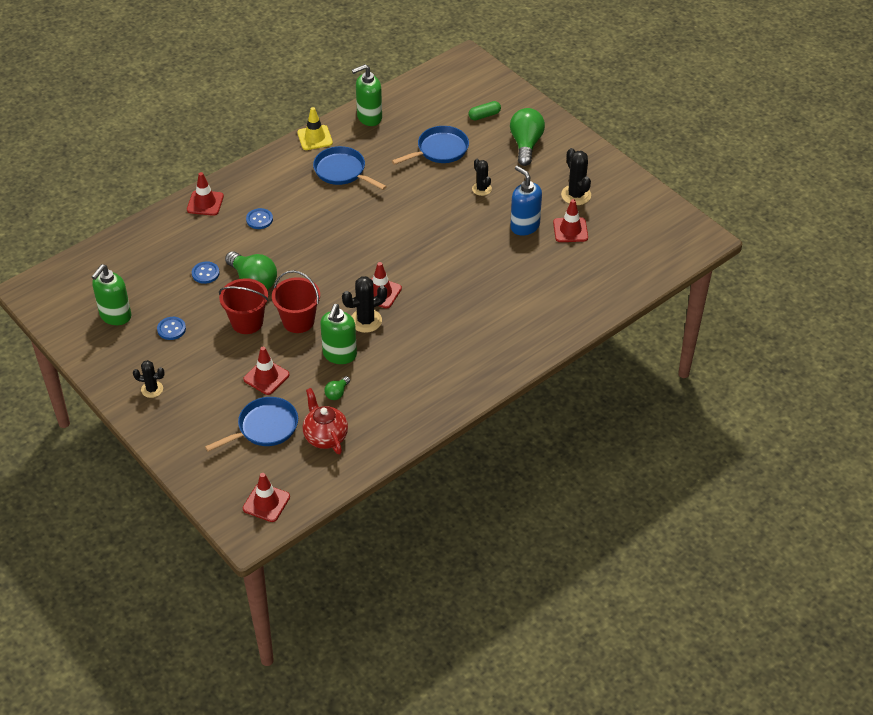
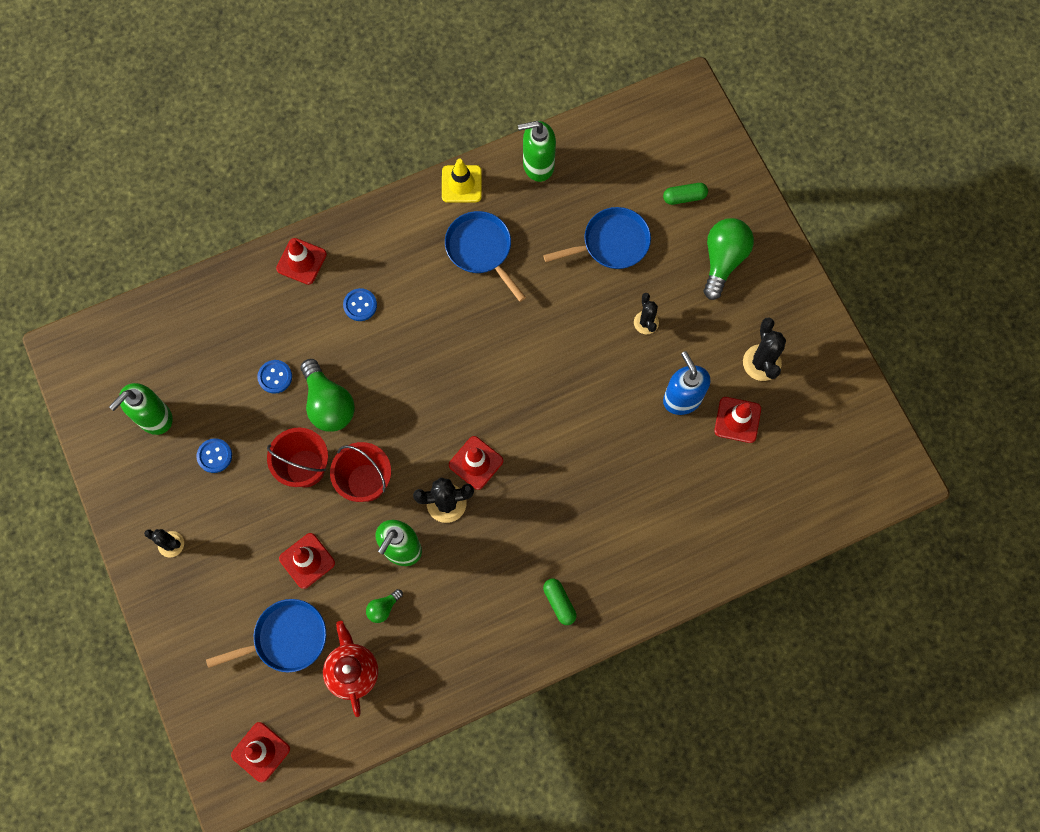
camera: 15 degrees right, 25 degrees up
none -> green capsule [543,578,576,625]

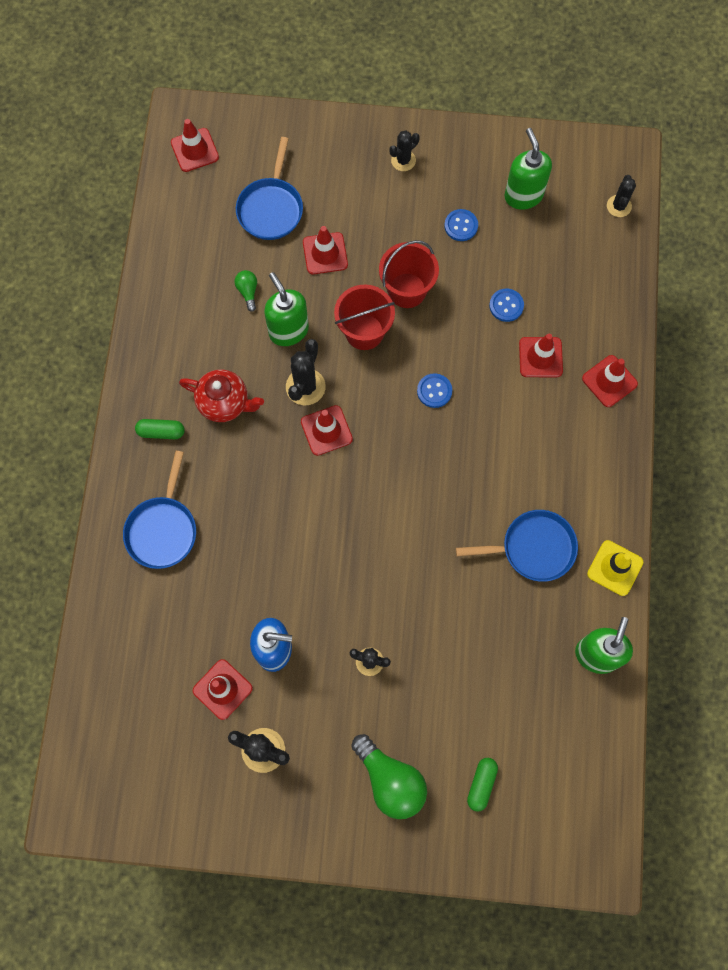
camera: 120 degrees right, 0 degrees up
green light bulb [301,359,355,432] -> none
red teapot [323,621,378,717] -> red teapot moved to [179,369,264,422]
blue button [343,288,377,321] -> blue button moved to [417,373,452,408]
blue pan [543,207,651,269] -> blue pan moved to [123,451,196,569]
none -> red traffic cone [519,334,563,377]
none -> black cactus [607,175,636,217]

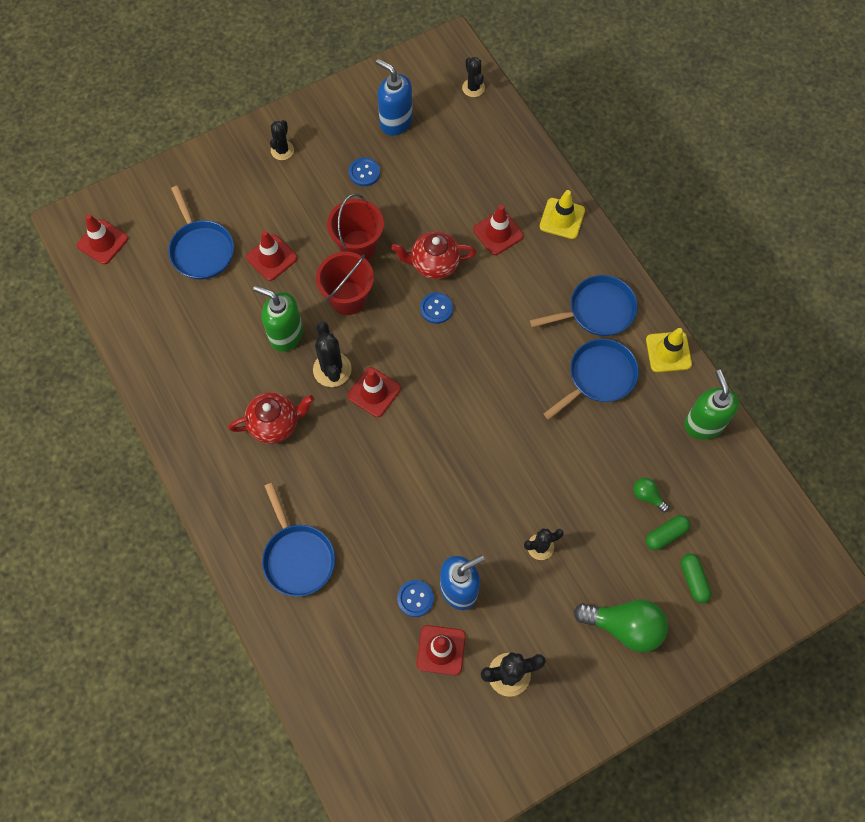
camera: 35 degrees left, 5 degrees down
green capsule [135,419,185,439] -> green capsule moved to [646,515,690,550]
green light bulb [234,270,257,312] -> green light bulb moved to [633,478,669,513]
blue button [489,289,524,322] -> blue button moved to [397,580,434,617]
green soap dispenser [505,128,552,210] -> blue soap dispenser [376,59,413,136]
red traffic cone [582,355,638,407] -> yellow traffic cone [540,190,585,239]
none -> red teapot [391,231,477,279]
none -> blue pan [530,275,638,336]

